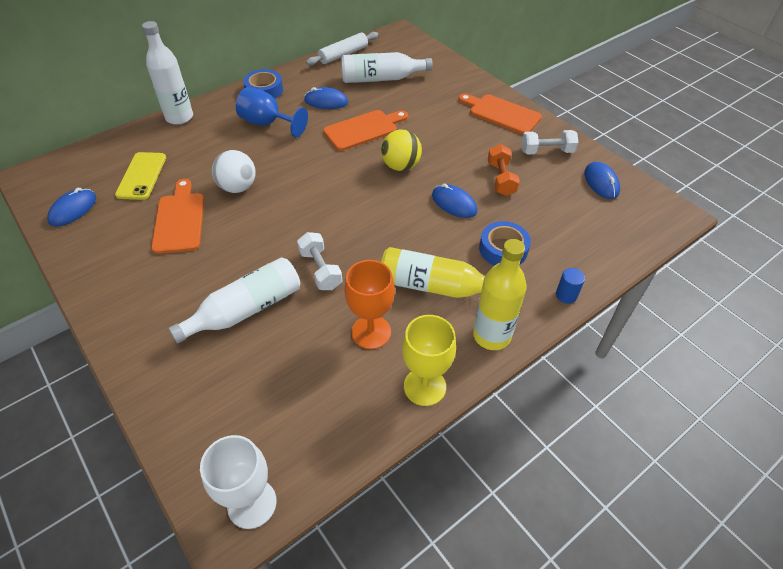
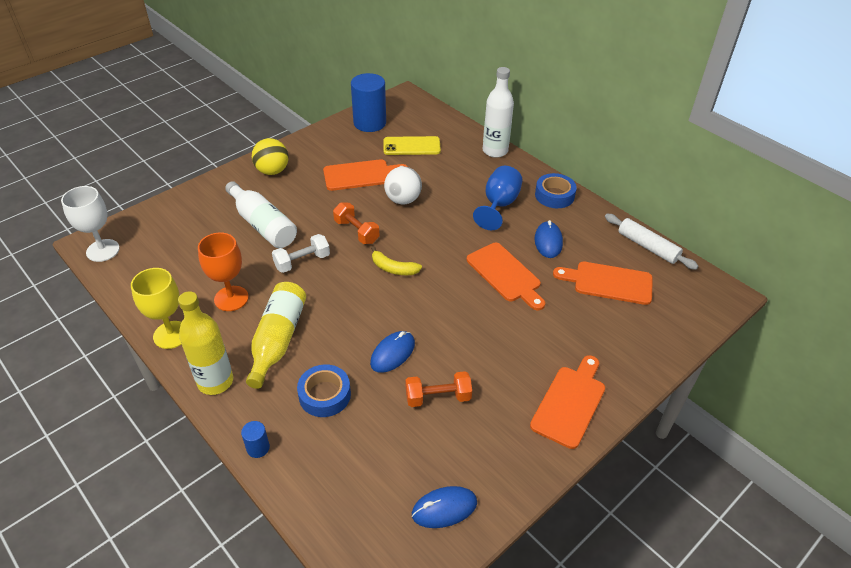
camera: 85 degrees right, 5 degrees down
blue mouse [47,188,96,226] -> blue cylinder [351,73,386,132]
white bottle [341,52,433,83] -> orange cutting board [553,262,653,305]
yellow ball [381,129,422,171] -> yellow ball moved to [252,138,289,175]
white dumbbell [522,130,578,155] -> none
none -> orange dumbbell [333,202,380,244]
none -> yellow banana [371,246,422,275]

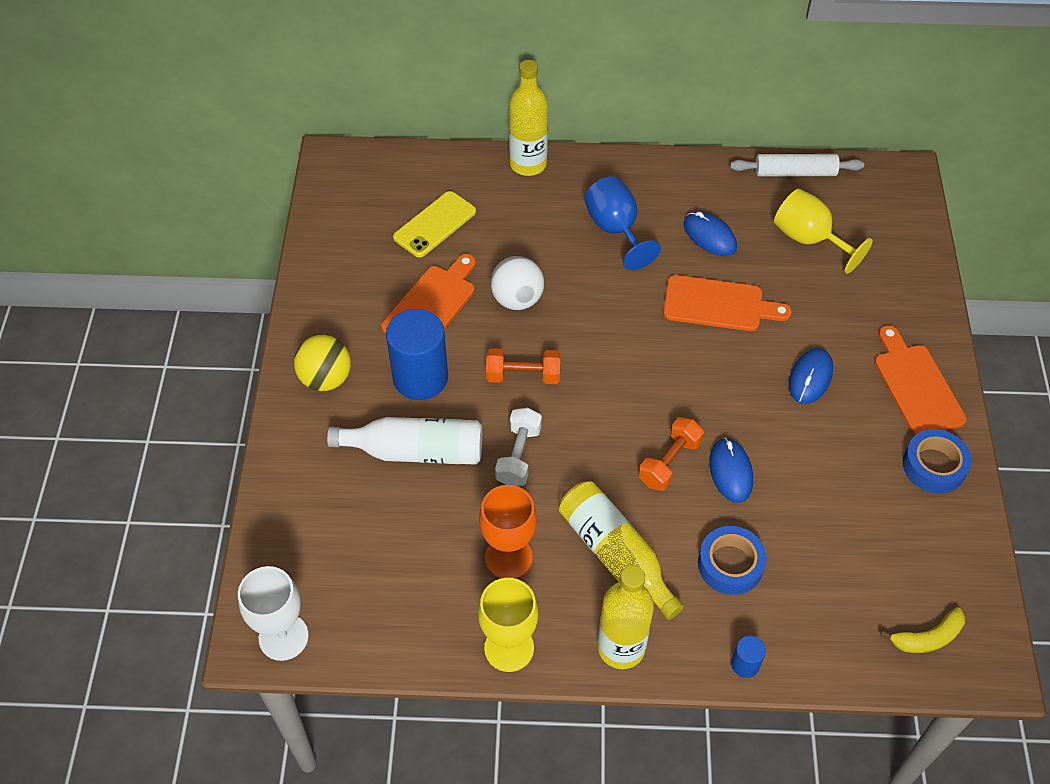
camera: 45 degrees left, 10 degrees up
blue cylinder [351,73,386,132] -> blue cylinder moved to [386,309,448,400]
yellow banana [371,246,422,275] -> yellow banana moved to [880,607,965,653]
orange dumbbell [406,371,472,407] -> orange dumbbell moved to [638,417,704,491]
blue mouse [412,486,477,528] -> blue mouse moved to [789,348,833,404]
white bottle [483,67,514,158] -> yellow bottle [509,60,548,176]
blue tape [535,173,577,208] -> blue tape moved to [903,429,972,493]
orange cutting board [553,262,653,305] -> yellow goblet [774,189,873,274]

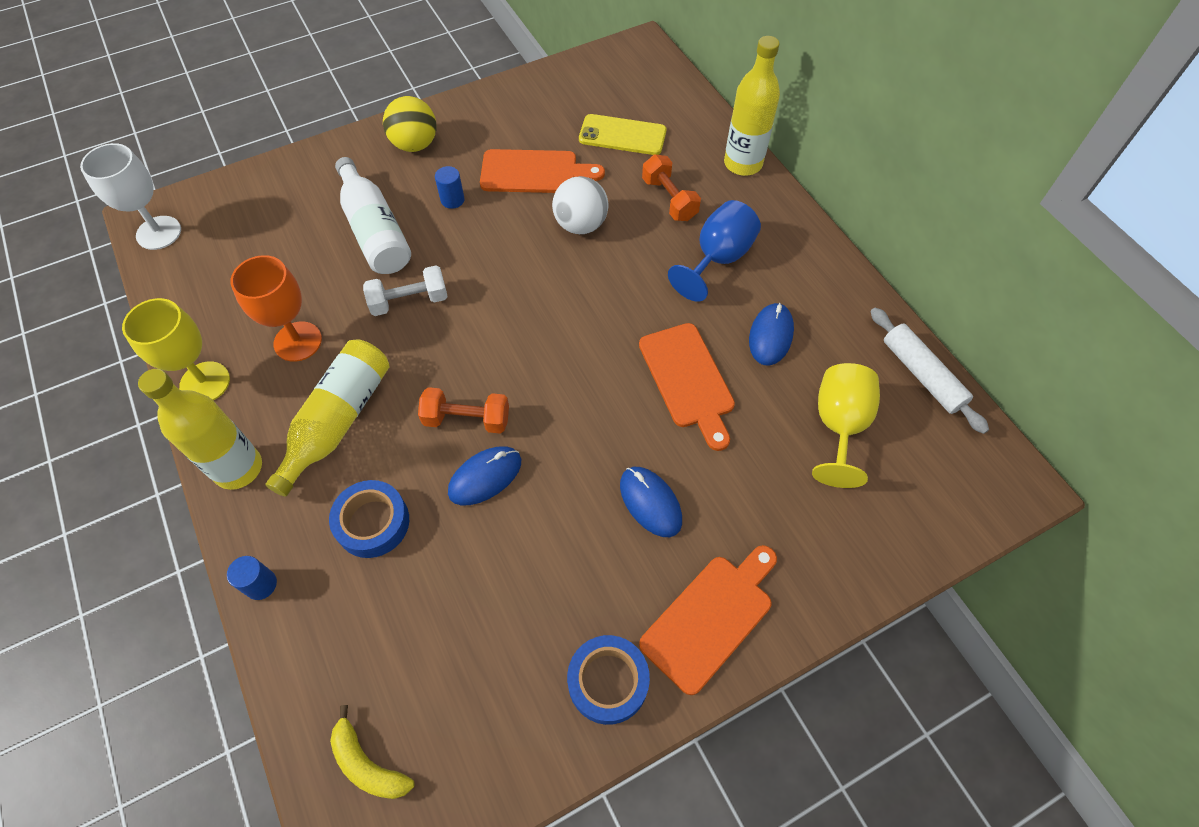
camera: 60 degrees right, 5 degrees up
blue cylinder [386,309,448,400] -> blue cylinder [435,166,465,209], size x0.45
orange dumbbell [486,348,560,384] -> orange dumbbell moved to [642,154,701,221]
blue mouse [789,348,833,404] -> blue mouse turned 60 degrees clockwise [620,467,682,537]

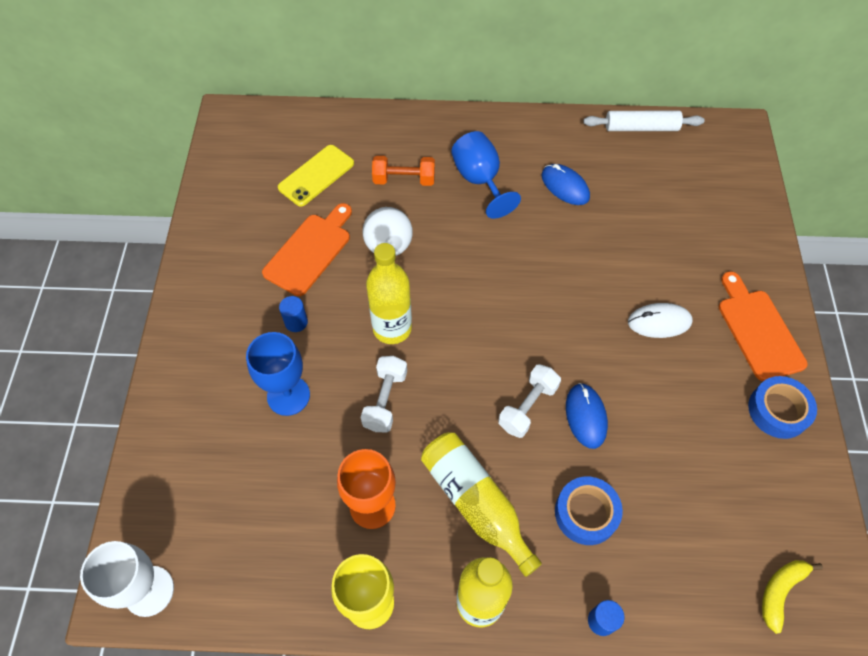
camera: 60 degrees left, 0 degrees up
yellow banana [330,705,415,799] -> yellow banana turned 150 degrees clockwise [762,560,823,634]
white bottle [335,157,411,274] -> blue goblet [246,332,310,416]
yellow ball [383,96,436,152] -> none
orange dumbbell [418,387,509,434] -> white dumbbell [498,364,561,438]
blue mouse [620,467,682,537] -> white mouse [628,303,692,338]
orange cutting board [639,323,735,451] -> none
yellow bottle [724,36,780,176] -> yellow bottle moved to [366,243,412,344]
yellow goblet [812,363,880,488] -> none

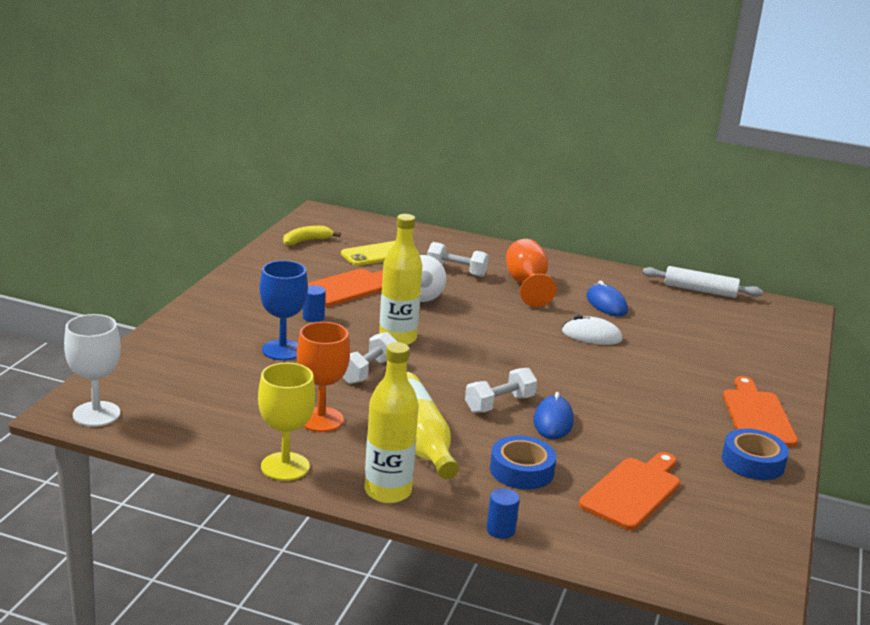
camera: 15 degrees right, 35 degrees down
orange dumbbell [372,156,435,186] -> white dumbbell [427,242,489,277]
blue goblet [451,131,521,219] -> orange goblet [506,239,556,307]
white mouse [628,303,692,338] -> white mouse moved to [562,315,623,345]
yellow banana [762,560,823,634] -> yellow banana moved to [283,226,341,246]
none -> orange cutting board [579,452,680,530]

